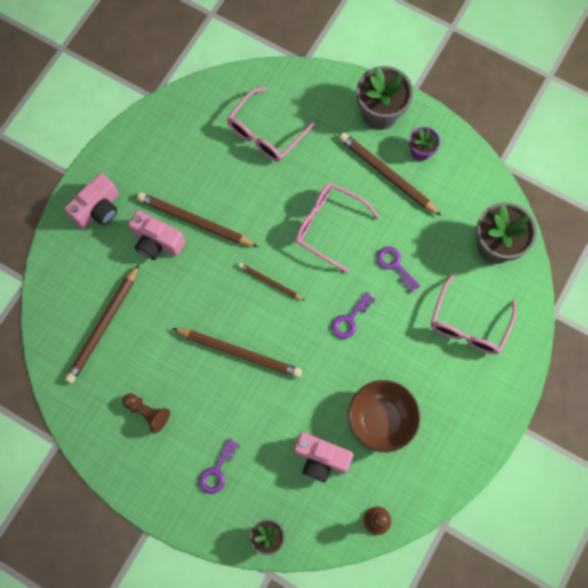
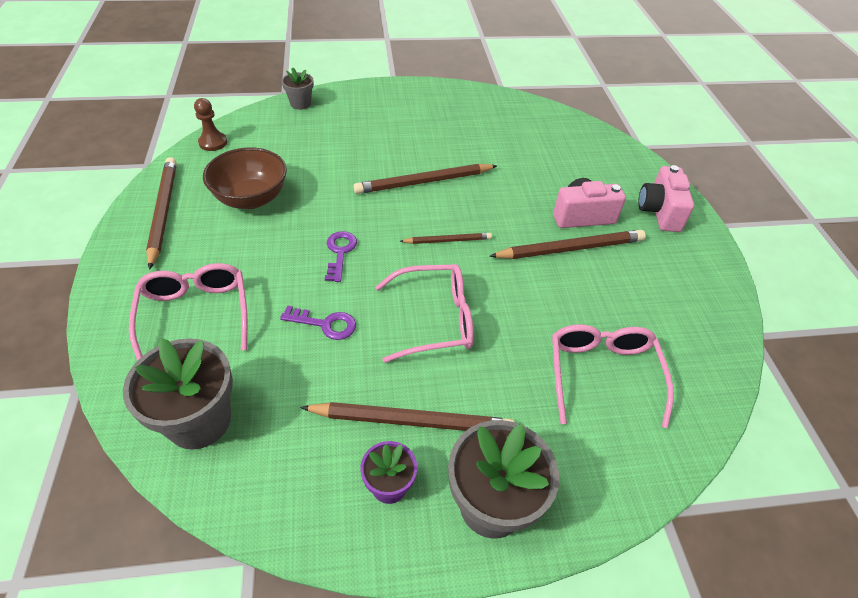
camera: 140 degrees right, 25 degrees down
brown pencil [65,264,139,383] -> brown pencil moved to [146,157,177,270]
brown pawn [122,393,170,434] -> none
purple key [199,438,240,494] -> none
pink camera [294,432,353,482] -> none

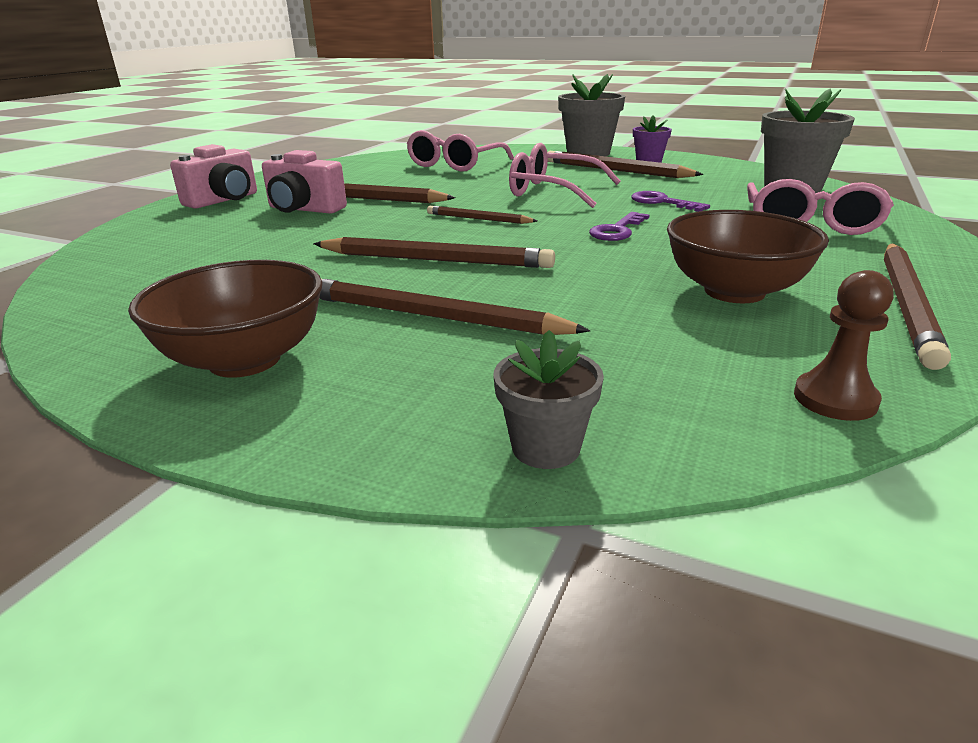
camera: 145 degrees left, 20 degrees down
none -> brown bowl [128,260,323,378]
none -> brown pencil [319,279,591,335]

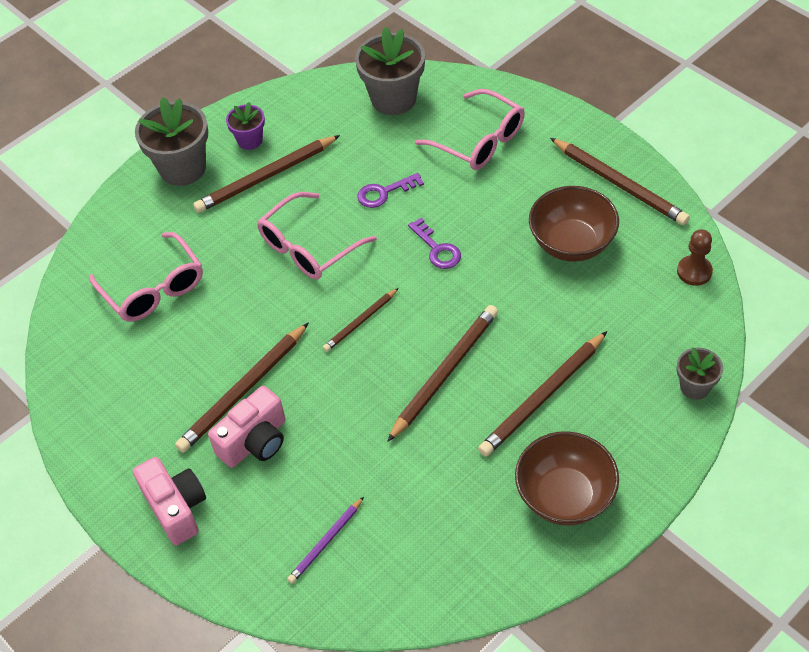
camera: 65 degrees left, 25 degrees up
none -> purple pencil [287,497,364,584]

